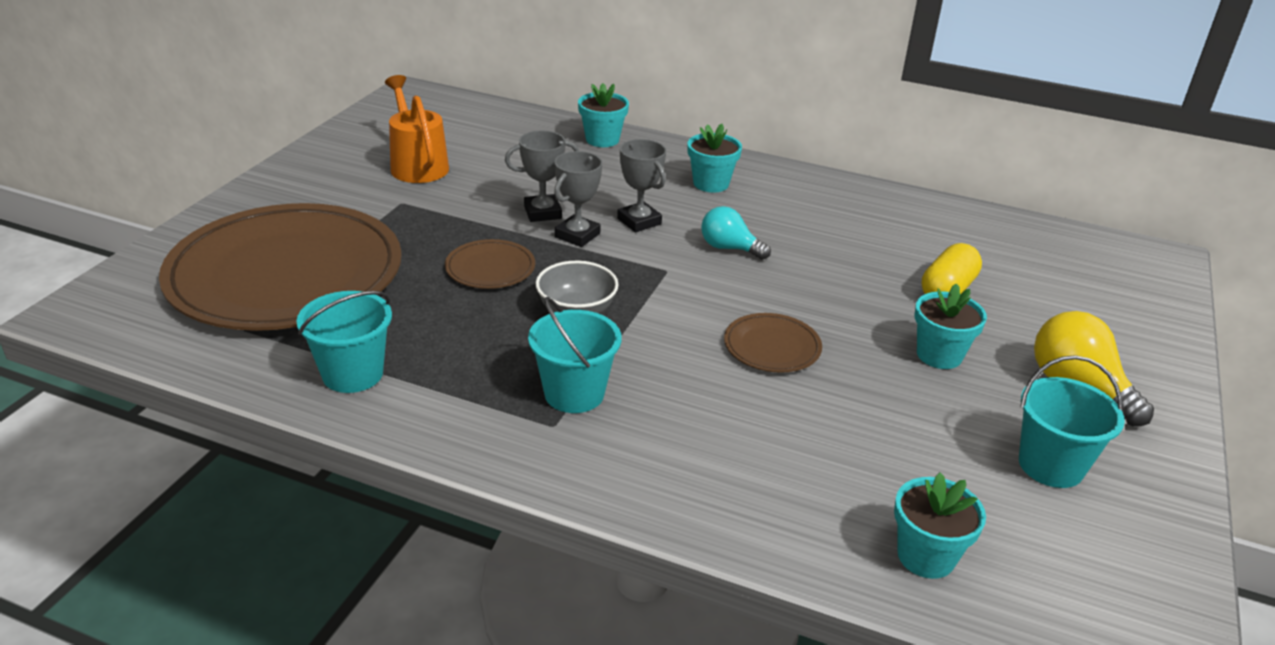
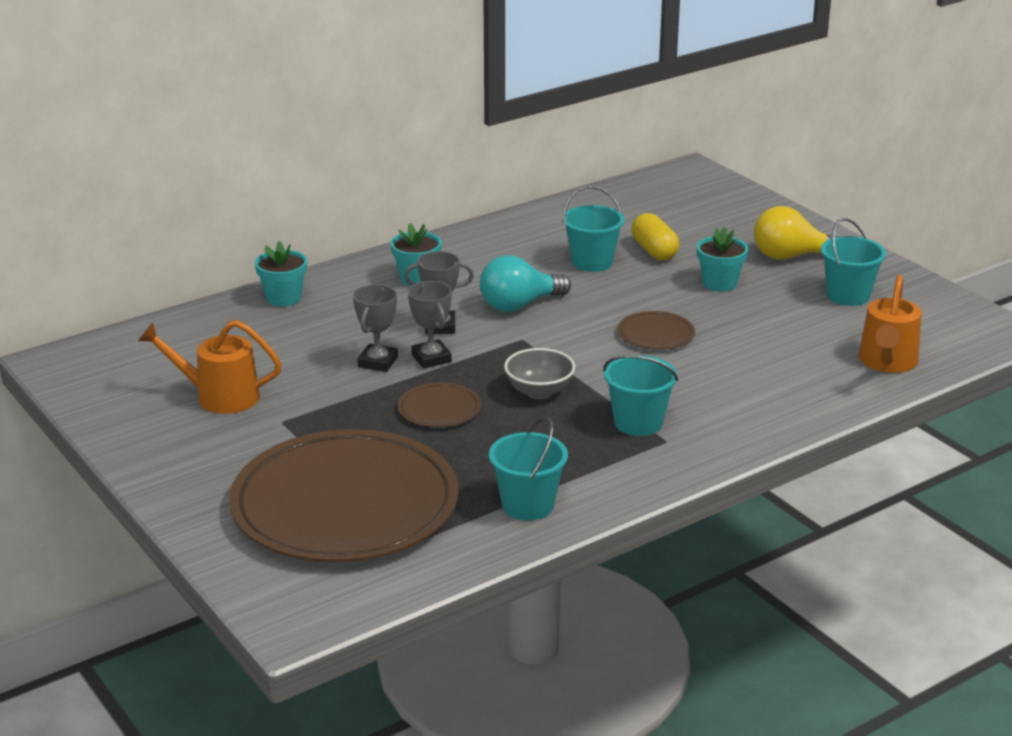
camera: 55 degrees left, 5 degrees down
turquoise light bulb [701,206,771,260] -> turquoise light bulb [480,255,571,312], size x1.51
turquoise flower pot [894,473,986,579] -> orange watering can [859,275,922,373]
none -> turquoise bucket [562,186,624,272]

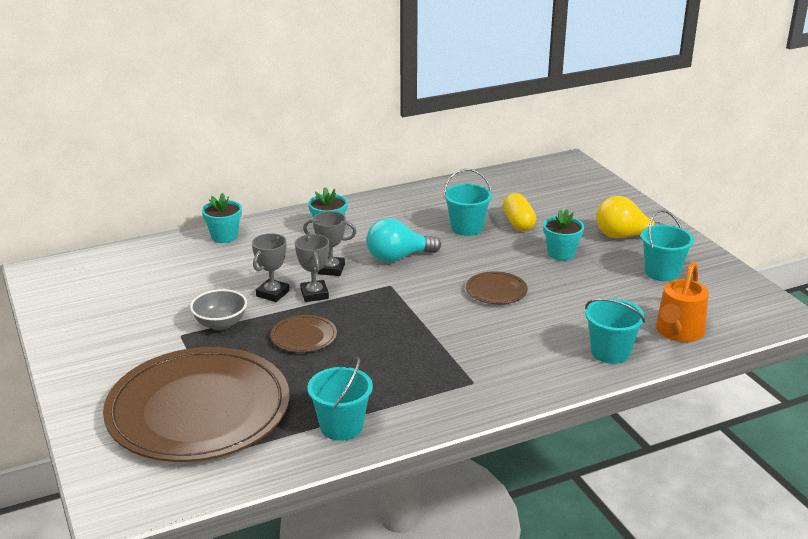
camera: 10 degrees right, 0 degrees up
orange watering can [138,320,282,414] -> none
grey bowl [504,348,575,399] -> grey bowl moved to [190,289,247,331]
turquoise bucket [603,355,679,436] -> turquoise bucket moved to [585,298,645,364]

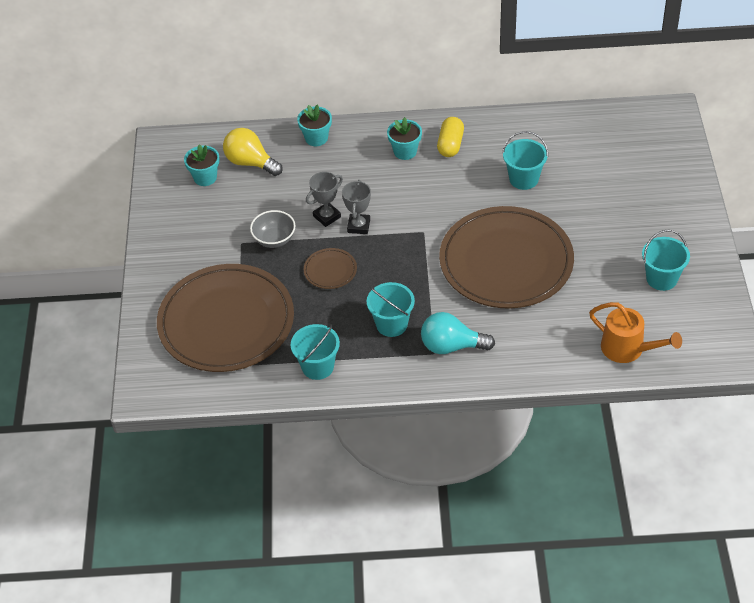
camera: 25 degrees right, 20 degrees up
grey trophy [303,211,356,276] -> none
turquoise light bulb [366,218,441,262] -> turquoise light bulb moved to [421,312,495,354]
brown plate [466,271,528,304] -> brown plate [439,206,574,309], size x2.50
yellow capsule [503,193,536,231] -> yellow capsule moved to [437,117,464,157]
turquoise flower pot [543,209,584,261] -> turquoise flower pot moved to [184,144,220,186]
turquoise bucket [585,298,645,364] -> turquoise bucket moved to [367,282,415,337]
yellow light bulb [596,196,664,238] -> yellow light bulb moved to [223,128,283,176]
orange watering can [656,261,709,342] -> orange watering can turned 105 degrees counterclockwise [589,302,682,363]

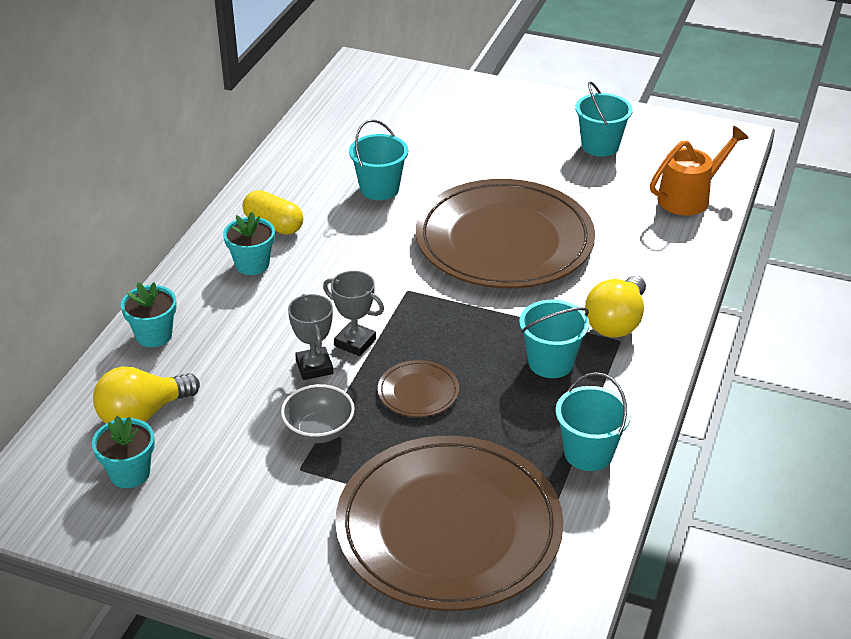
camera: 70 degrees left, 10 degrees down
turquoise light bulb [421,312,495,354] -> yellow light bulb [585,276,646,338]

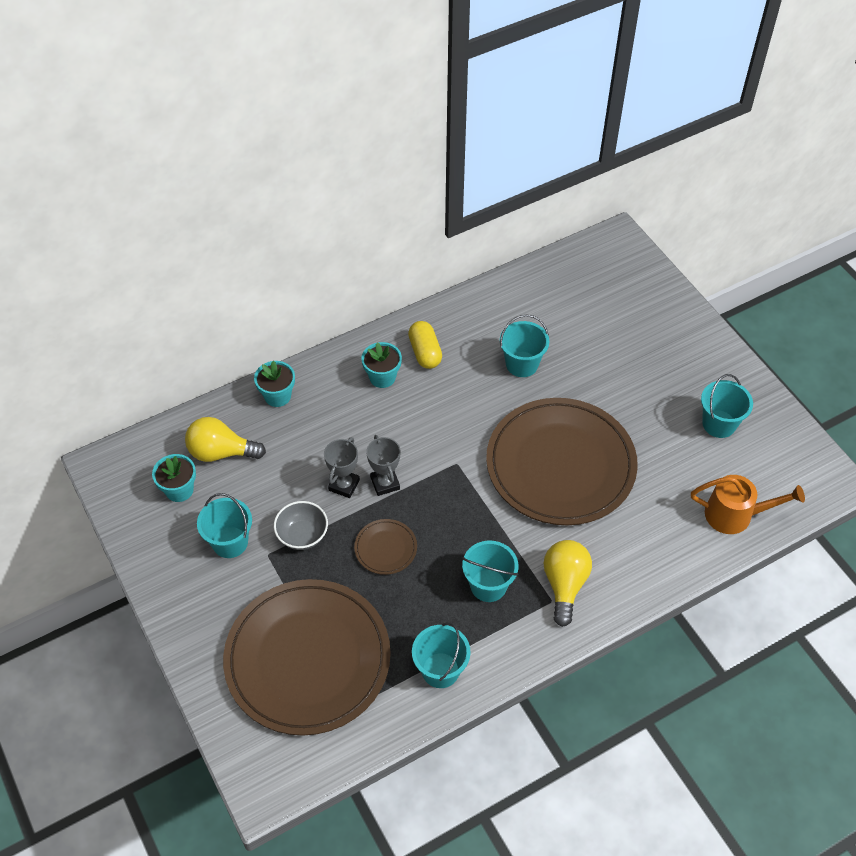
camera: 40 degrees right, 15 degrees up
yellow light bulb [585,276,646,338] -> yellow light bulb turned 120 degrees clockwise [543,540,592,627]
none -> turquoise bucket [197,493,252,558]

